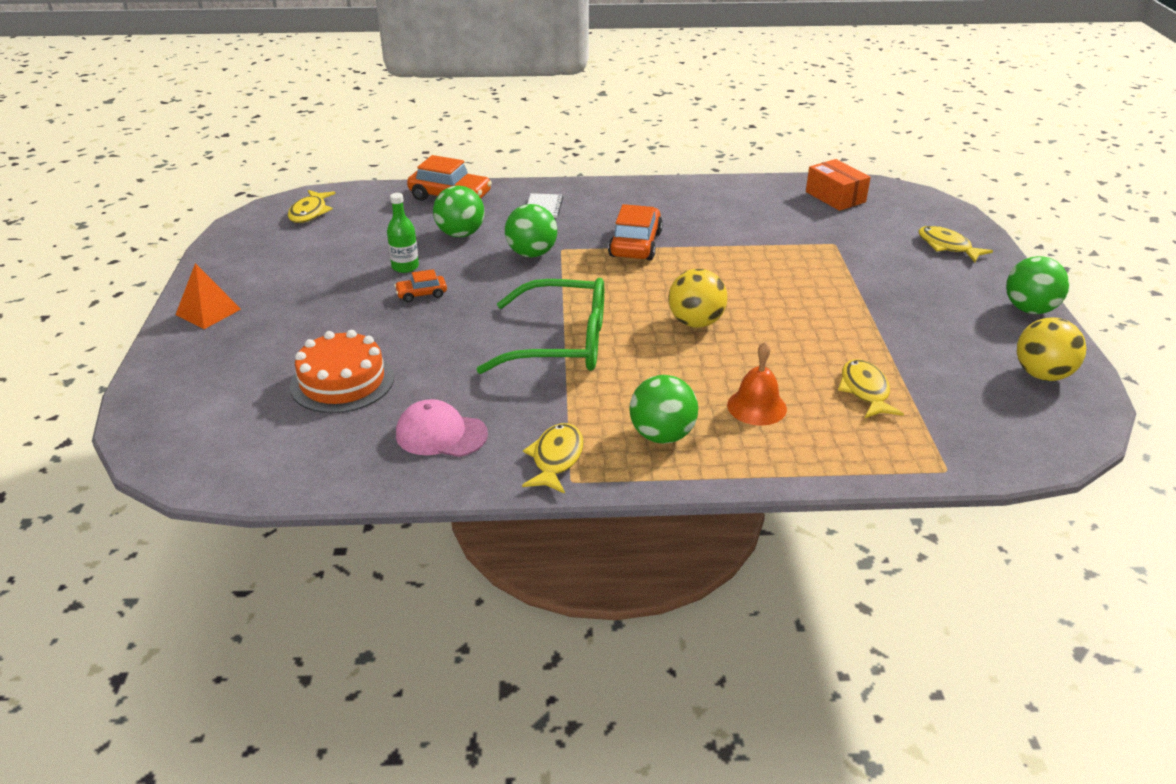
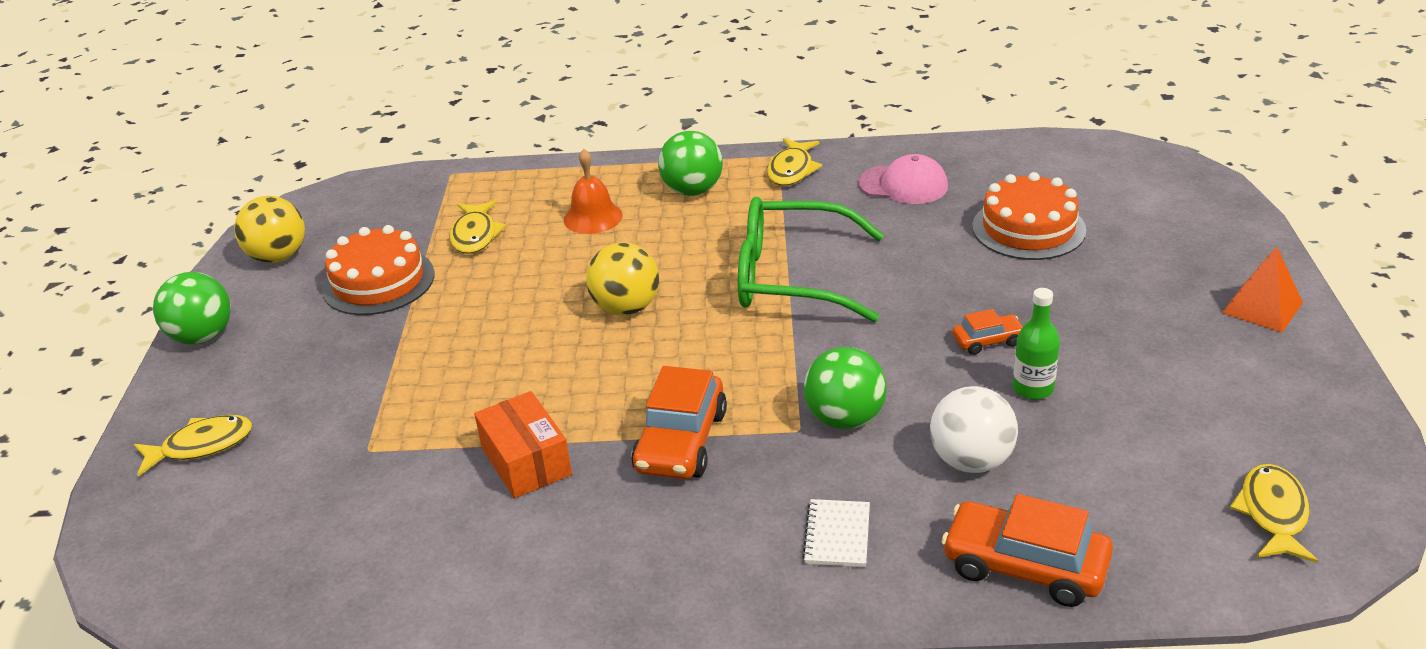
camera: 175 degrees left, 0 degrees up
green ball [433,186,484,237] -> white ball [930,386,1018,473]
orange box [806,159,871,211] -> orange box moved to [474,391,572,498]
yellow fish [918,226,993,262] -> yellow fish turned 75 degrees counterclockwise [134,415,252,477]
none -> orange cake [322,225,435,315]

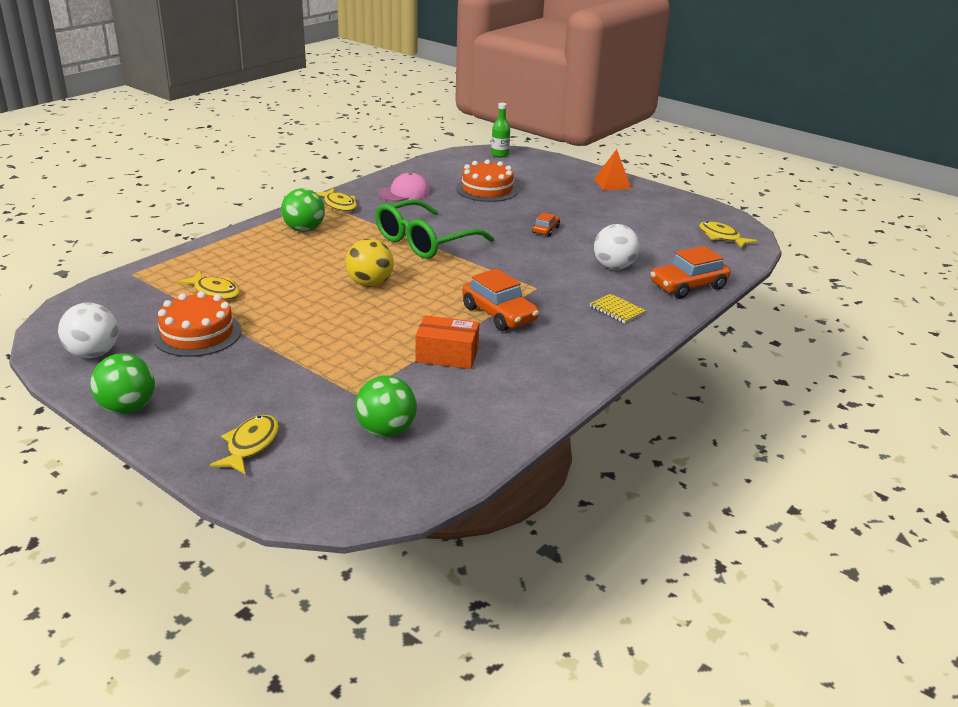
camera: 55 degrees left, 5 degrees down
yellow ball [234,196,305,263] -> white ball [58,303,118,358]
orange bell [564,149,623,234] -> none
white notebook [802,499,870,567] -> yellow notebook [590,294,646,324]
green ball [804,347,887,429] -> green ball moved to [355,375,417,437]
green bottle [1013,288,1060,400] -> green bottle moved to [491,103,510,157]

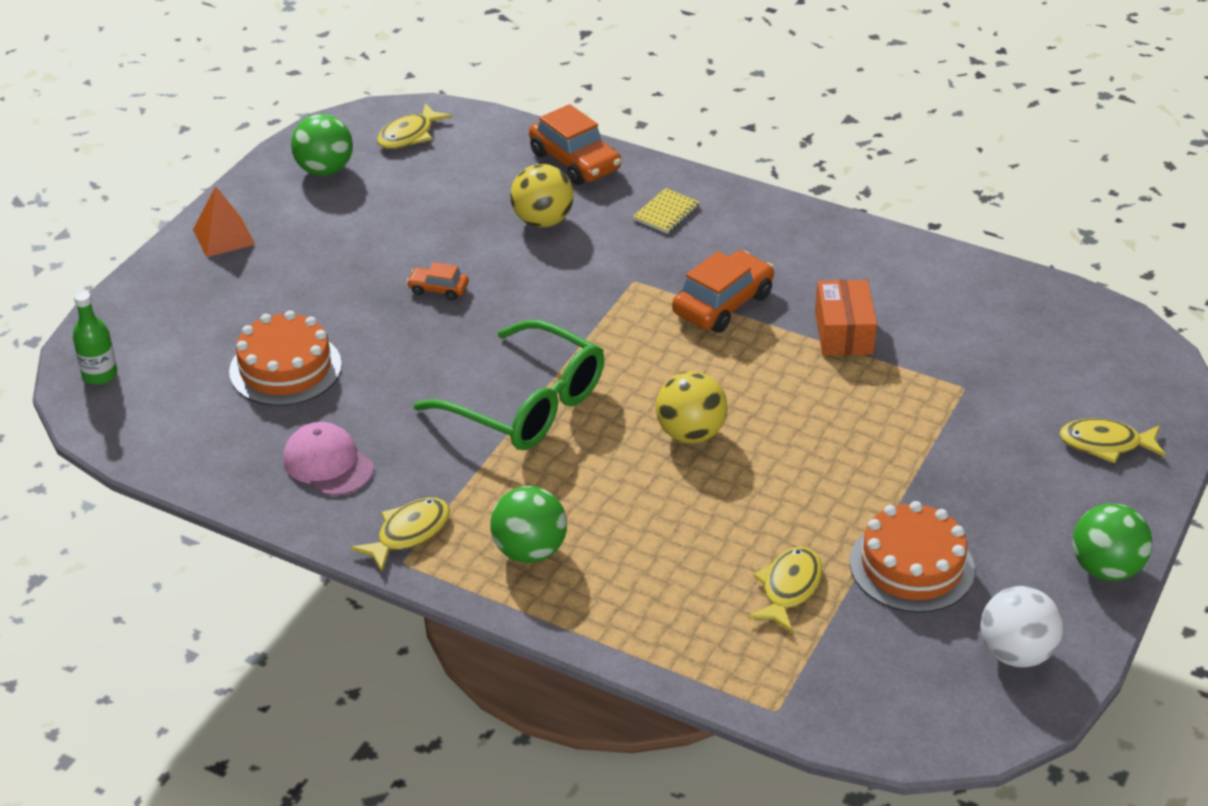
camera: 100 degrees left, 10 degrees up
green ball [355,375,417,437] -> green ball moved to [291,114,353,176]
white ball [594,224,640,270] -> yellow ball [510,164,574,227]

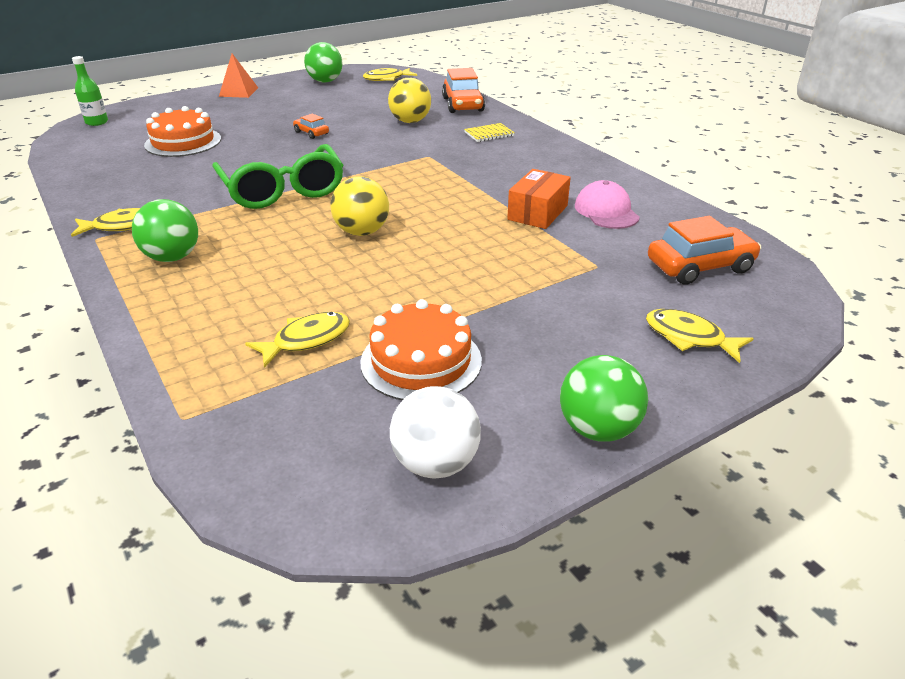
camera: 30 degrees right, 5 degrees down
pink cap [283,422,374,496] -> pink cap moved to [575,180,640,229]
orange car [672,250,774,333] -> orange car moved to [648,216,761,285]

